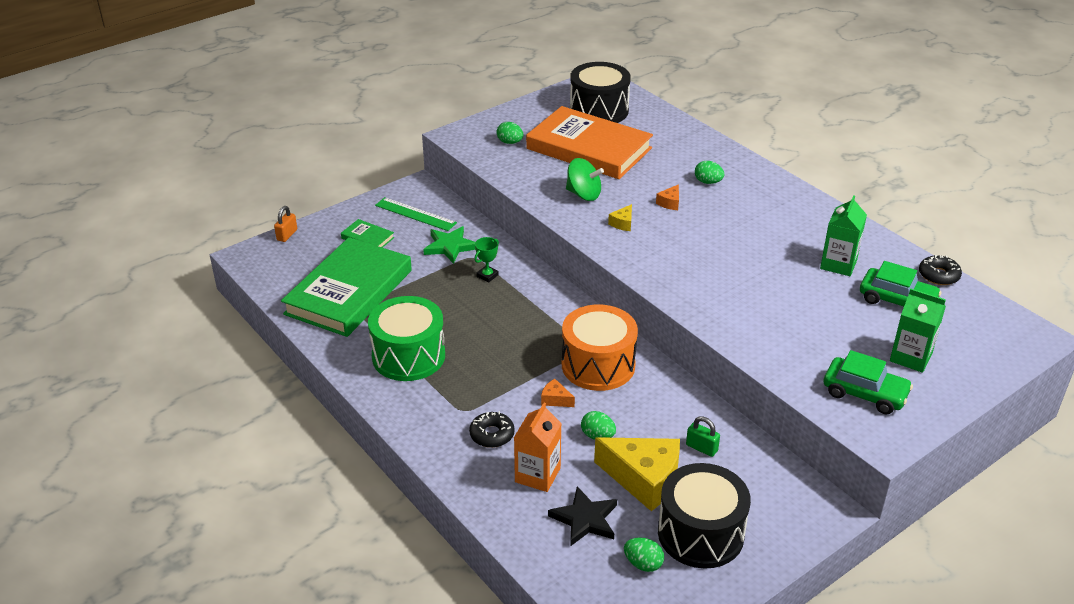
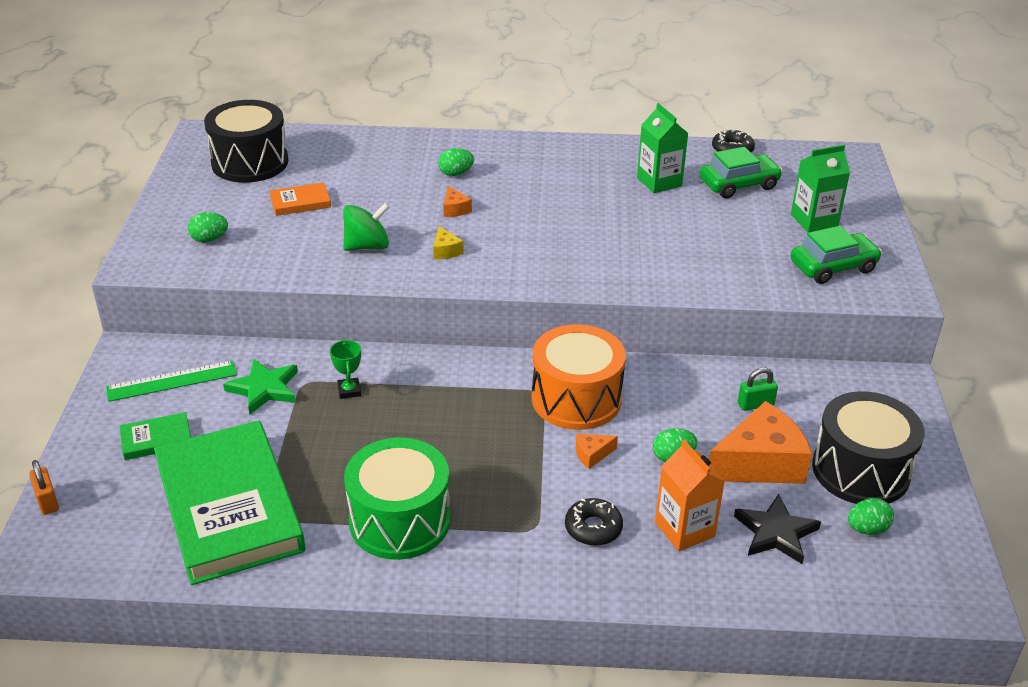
camera: 50 degrees left, 0 degrees up
orange book [526,106,653,179] -> orange book [269,182,331,216], size x0.40
yellow cheese [594,437,680,511] -> orange cheese [709,401,812,484]

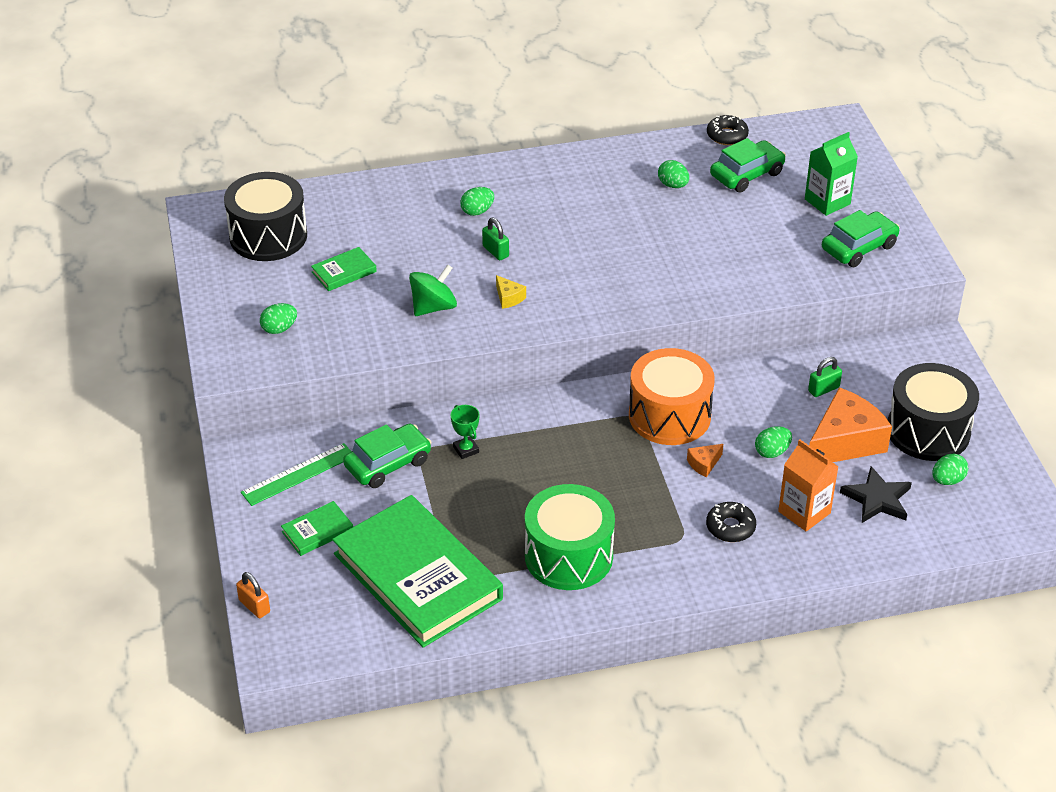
camera: 15 degrees left, 5 degrees up
green star [223,359,298,415] -> green car [343,424,432,488]
orange book [269,182,331,216] -> green book [311,247,377,291]
orange cheese [443,186,472,217] -> green padlock [482,218,509,260]
green carton [637,103,688,193] -> green egg [658,160,689,188]

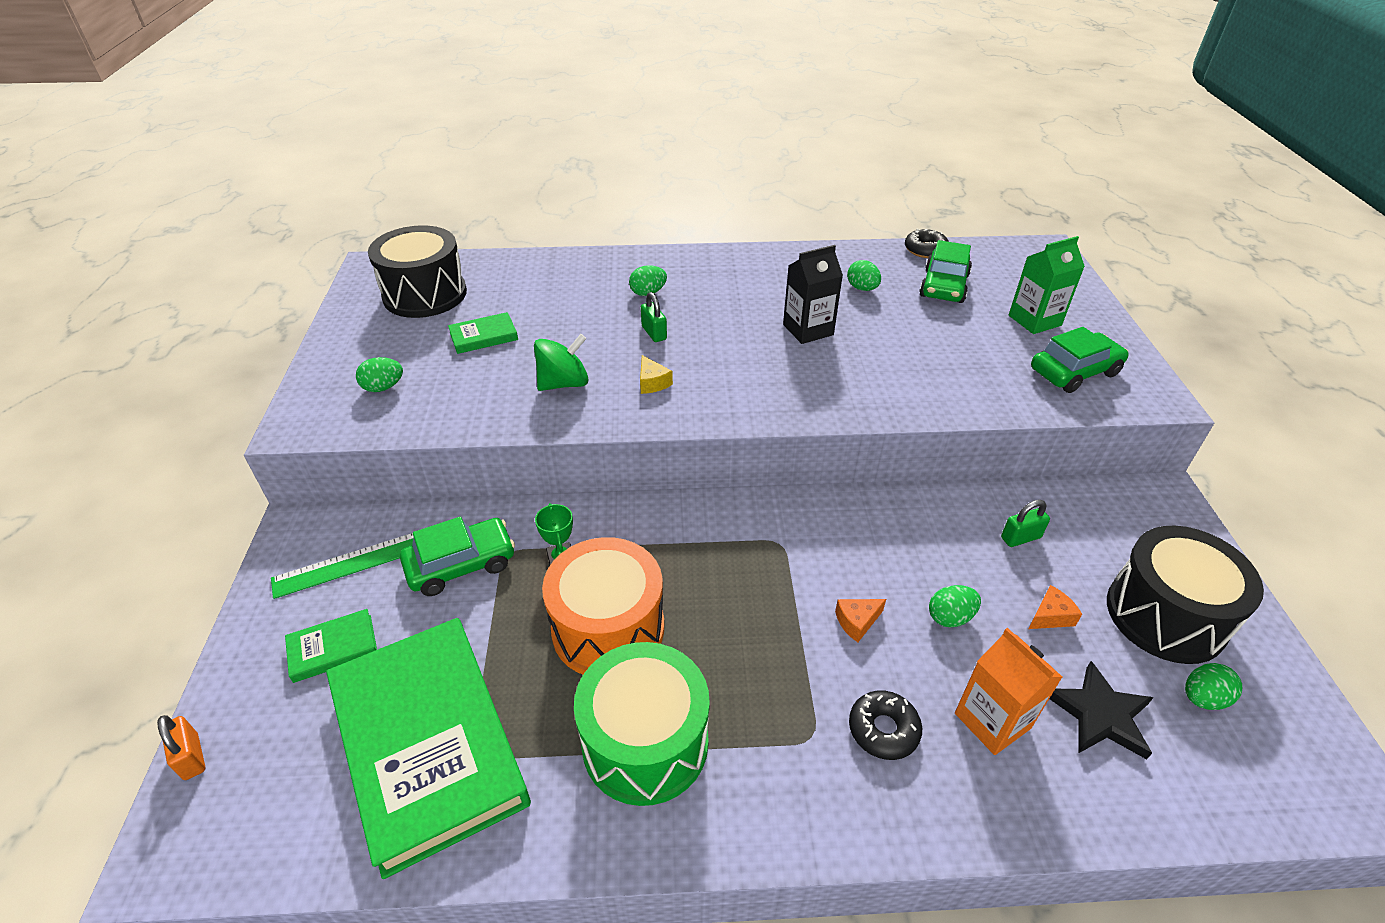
camera: 10 degrees right, 0 degrees up
orange drum [629,348,715,445] -> orange drum moved to [542,537,664,674]
green car [710,138,786,193] -> green car turned 135 degrees clockwise [919,240,972,303]
orange cheese [809,387,892,462] -> orange cheese [1028,585,1082,629], size x0.42
none -> black carton [783,245,843,344]

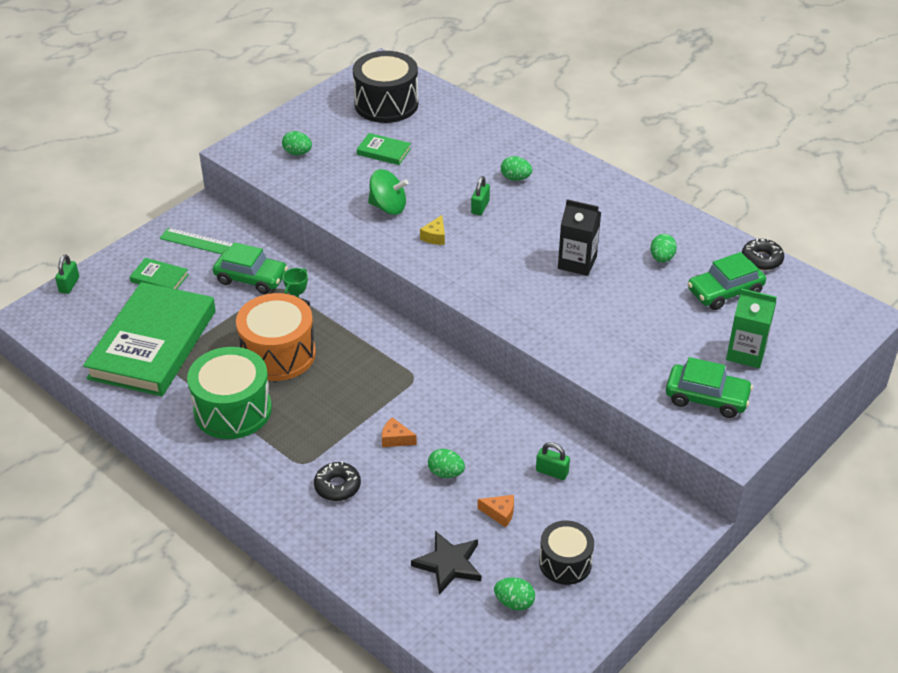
camera: 45 degrees right, 0 degrees up
orange padlock [157,715,206,780] -> green padlock [55,254,79,294]
orange carton [955,628,1062,755] -> none
black drum [1107,526,1264,664] -> black drum [539,521,594,585], size x0.61

